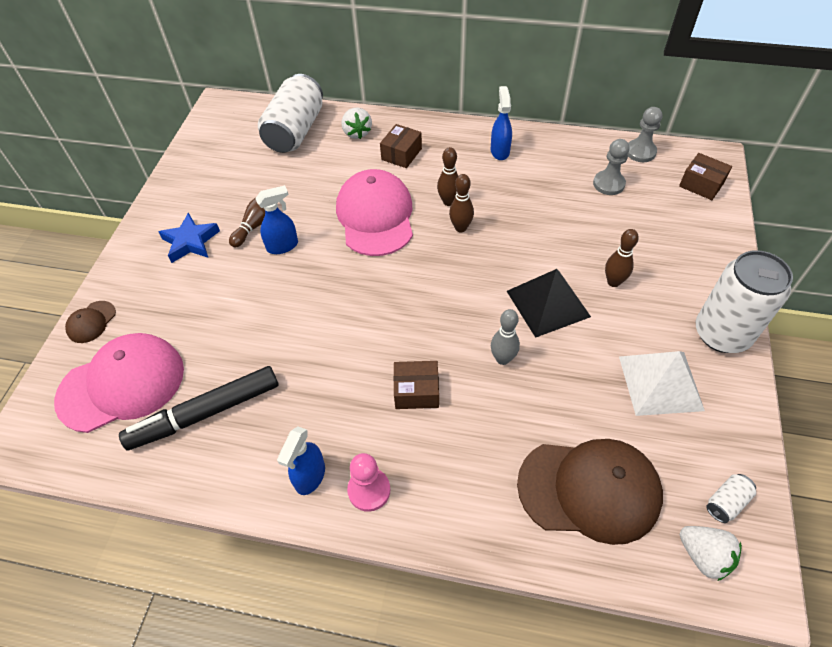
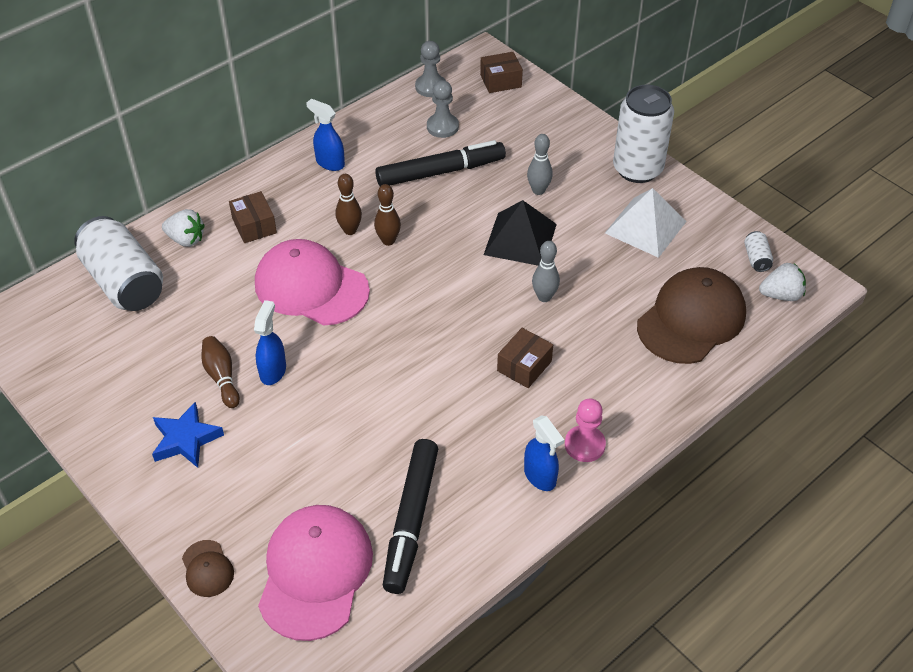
camera: 55 degrees left, 5 degrees down
brown bowling pin [605,229,639,287] -> grey bowling pin [527,134,553,195]
none -> black marker [375,140,506,186]

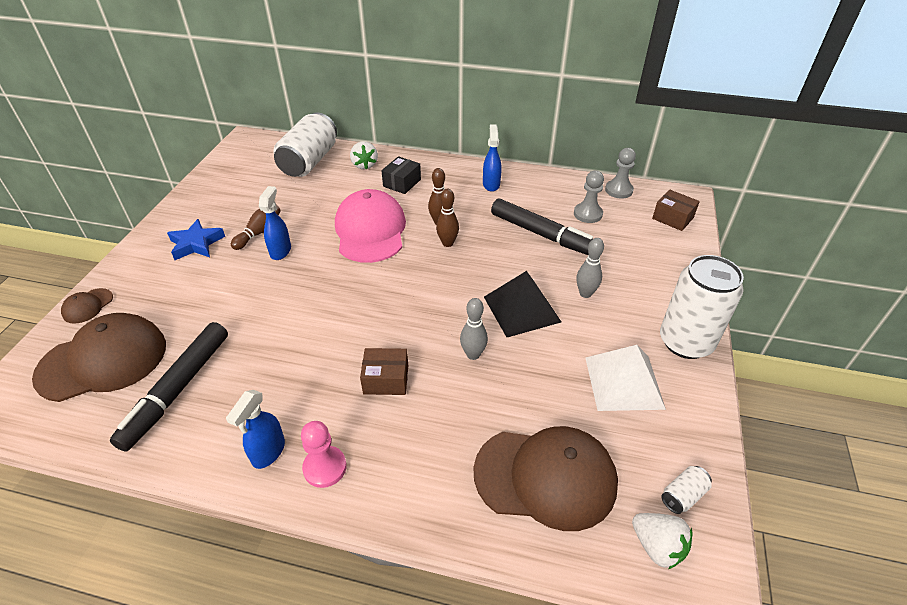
camera: 55 degrees right, 5 degrees down
brown box [229,191,277,243] -> black box [381,156,421,194]
blue spray bottle [254,300,286,385] -> blue spray bottle turned 60 degrees counterclockwise [259,186,291,260]
pink cap [258,505,373,641] -> brown cap [32,313,166,402]
black marker [383,439,438,594] -> black marker turned 45 degrees counterclockwise [110,322,228,452]

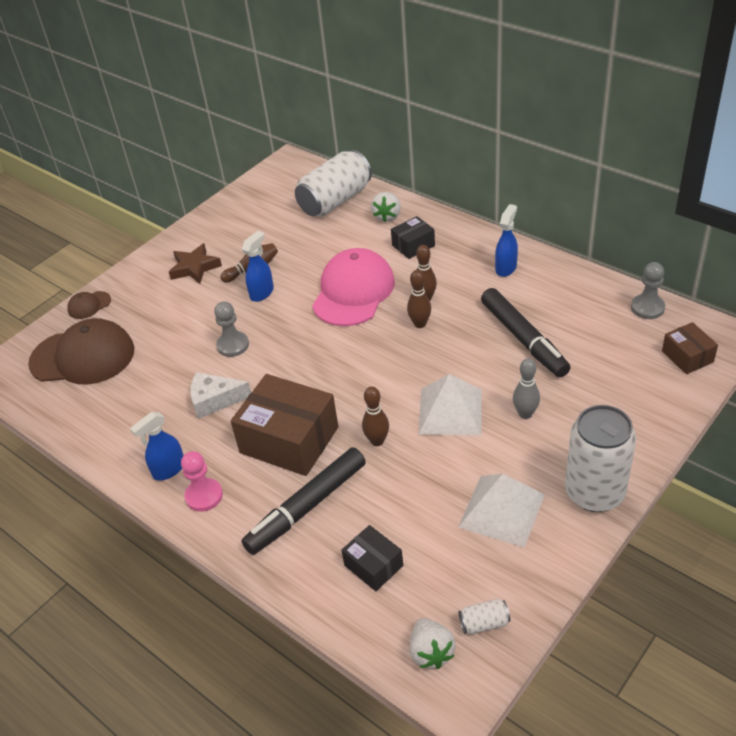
camera: 30 degrees right, 0 degrees up
black marker [110,322,228,452] -> black marker moved to [241,447,366,555]
blue star [167,219,225,260] -> brown star [169,243,222,284]
brown box [360,348,408,395] -> brown box [231,374,338,476], size x1.94
grey bowling pin [460,298,488,360] -> brown bowling pin [362,387,389,446]
brown cap [473,426,618,531] -> black box [342,525,403,591]
black pyramid [484,271,561,337] -> white pyramid [418,374,482,436]
grey pawn [574,171,604,223] -> grey pawn moved to [214,301,249,357]
none -> white cheese [190,372,251,419]

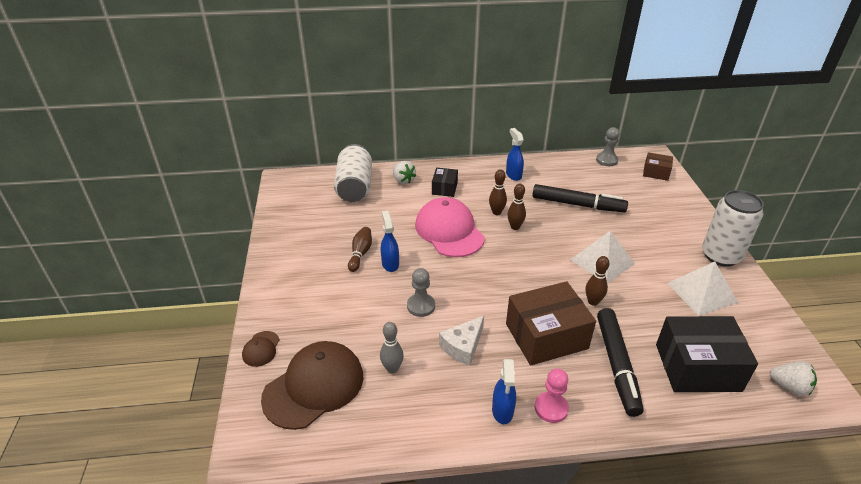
camera: 50 degrees left, 5 degrees down
brown star [169,243,222,284] -> none
black box [342,525,403,591] -> black box [656,316,758,392], size x1.94
white can [458,599,511,635] -> none
grey bowling pin [513,358,540,419] -> grey bowling pin moved to [380,322,404,373]

